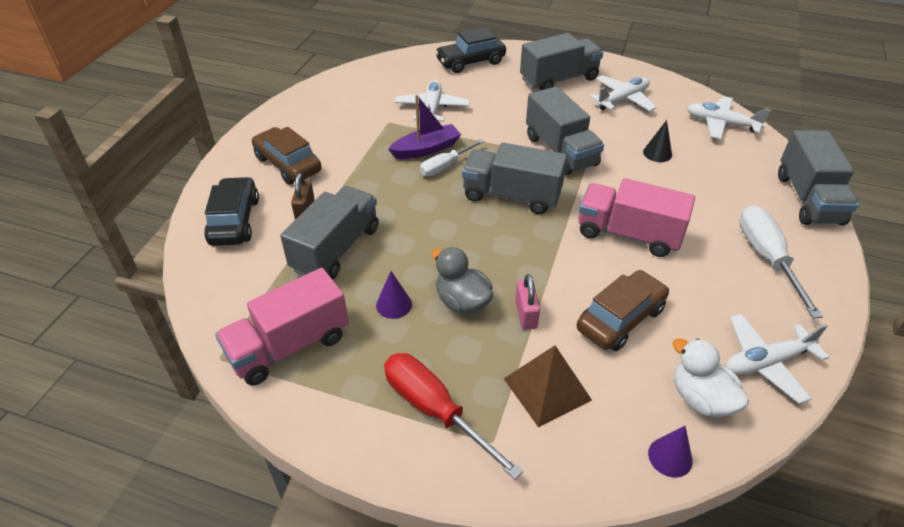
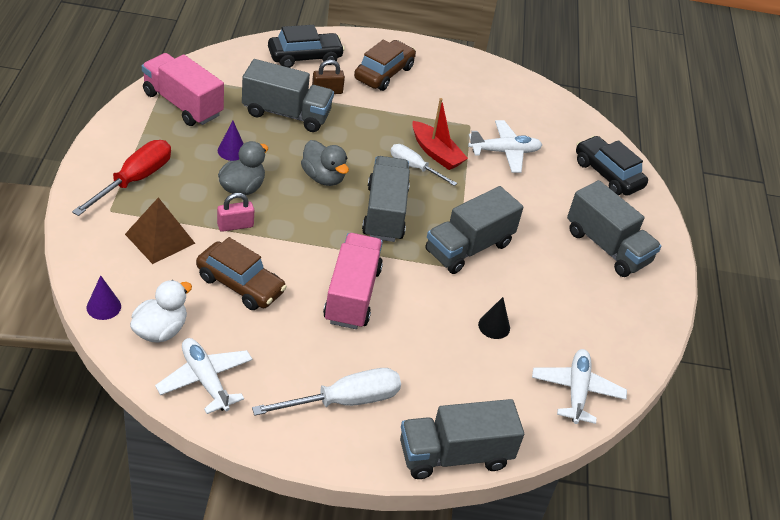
camera: 70 degrees right, 0 degrees up
purple boat [388,95,461,159] -> red boat [412,98,468,170]
white plane [590,75,657,111] -> none
none -> grey duck [301,140,349,186]

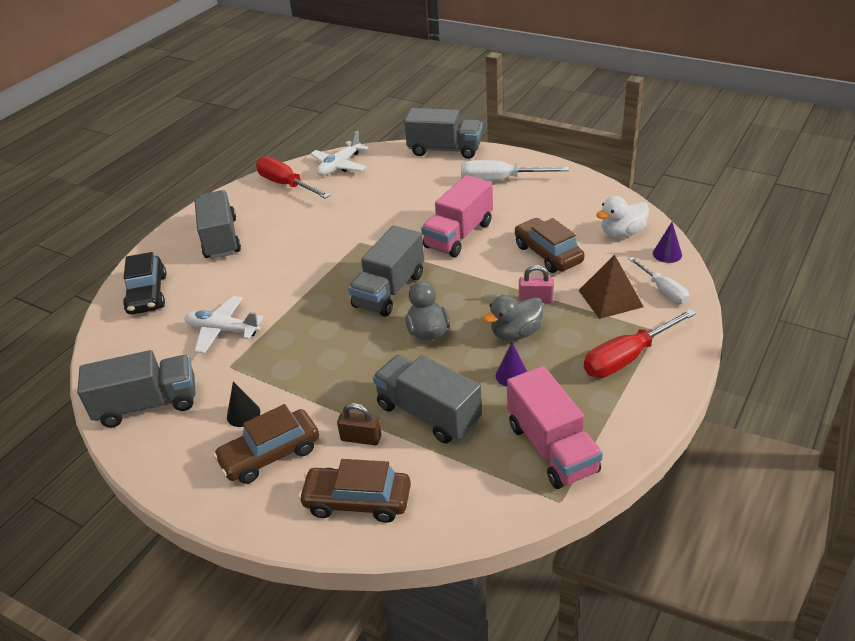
camera: 145 degrees left, 5 degrees down
white plane [155,338,253,414] -> none
black car [268,25,345,68] -> brown car [298,459,411,523]
white screwdriver [390,144,457,186] -> white screwdriver moved to [629,257,689,304]
red boat [412,98,468,170] -> none
grey truck [425,186,523,274] -> grey truck moved to [77,350,195,428]
black cone [478,297,510,339] -> black cone moved to [227,382,260,427]
none -> red screwdriver [256,156,330,199]

